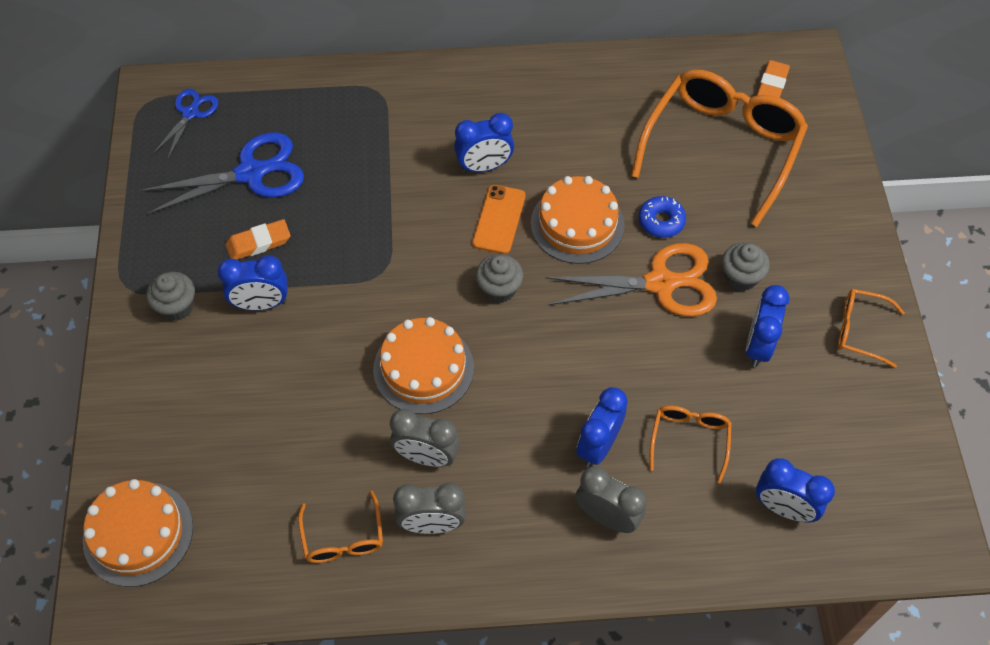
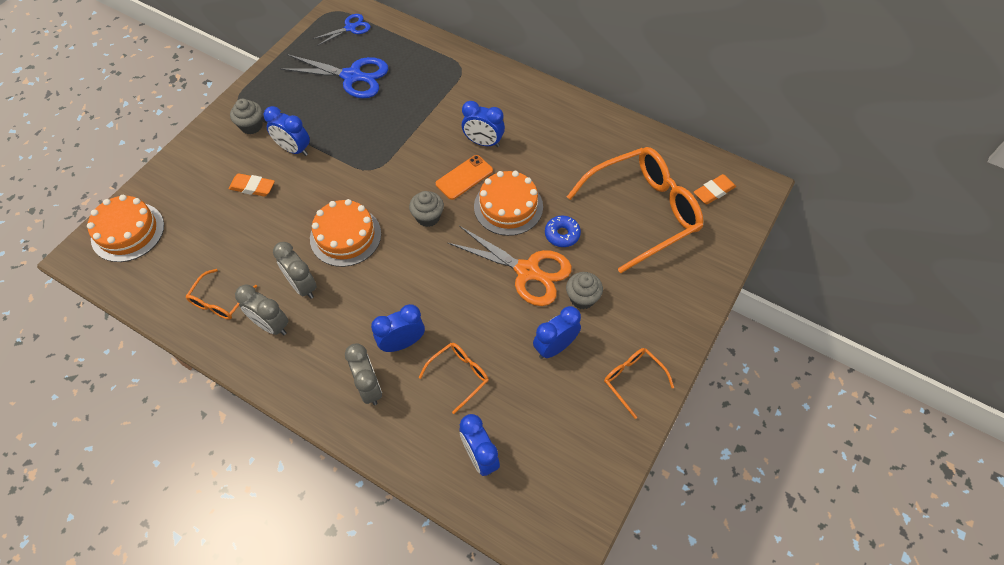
camera: 35 degrees right, 0 degrees up
orange eraser [226,219,290,260] -> orange eraser moved to [229,173,275,197]

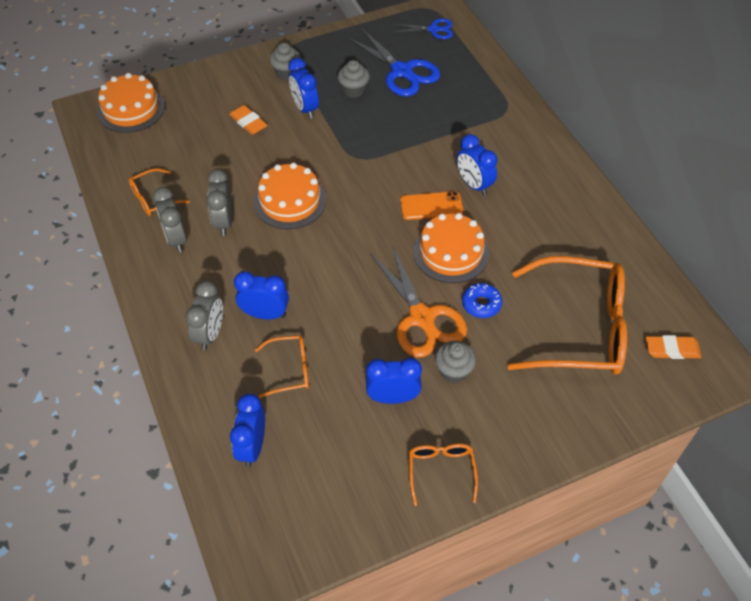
camera: 35 degrees right, 5 degrees down
grey cupcake [409,191,444,227] -> grey cupcake moved to [338,60,370,98]

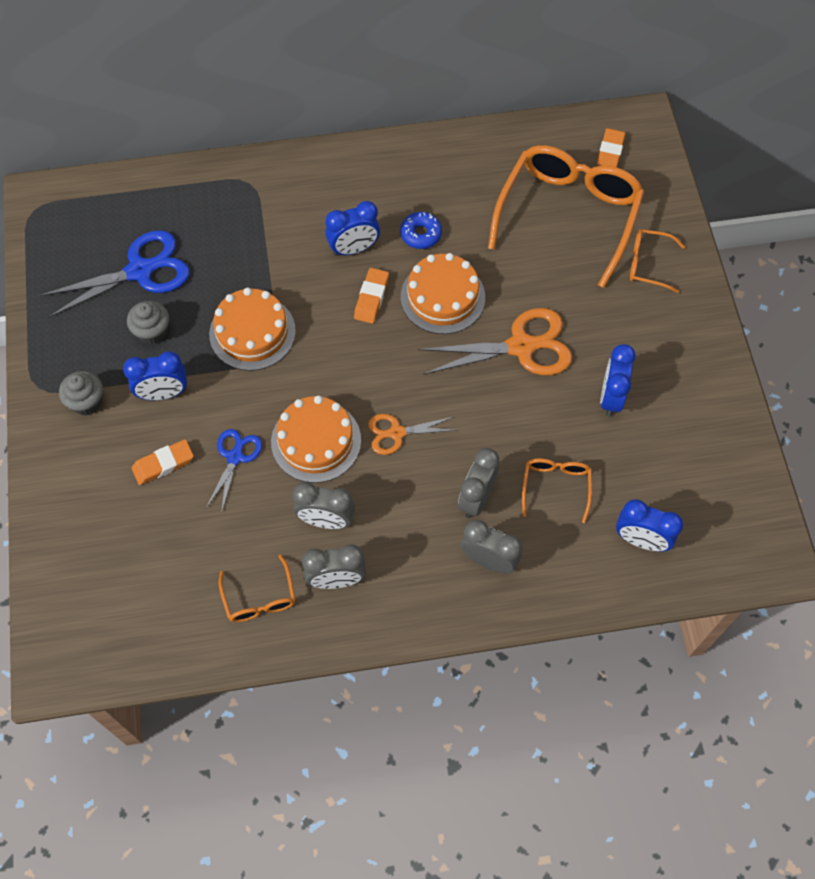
camera: 75 degrees left, 10 degrees up
orange cake [97,73,165,133] -> orange cake moved to [209,288,296,371]
blue clock [234,271,289,319] -> grey clock [458,448,500,518]
blue scissors [393,18,453,39] -> blue scissors moved to [206,429,262,514]
orange phone [400,191,463,220] -> orange eraser [354,268,389,324]
orange glasses [409,444,478,506] -> orange glasses moved to [630,229,685,293]
grey cupcake [435,341,476,383] -> none
blue donut [462,283,502,318] -> blue donut moved to [400,212,442,249]
none -> orange scissors [368,414,458,455]

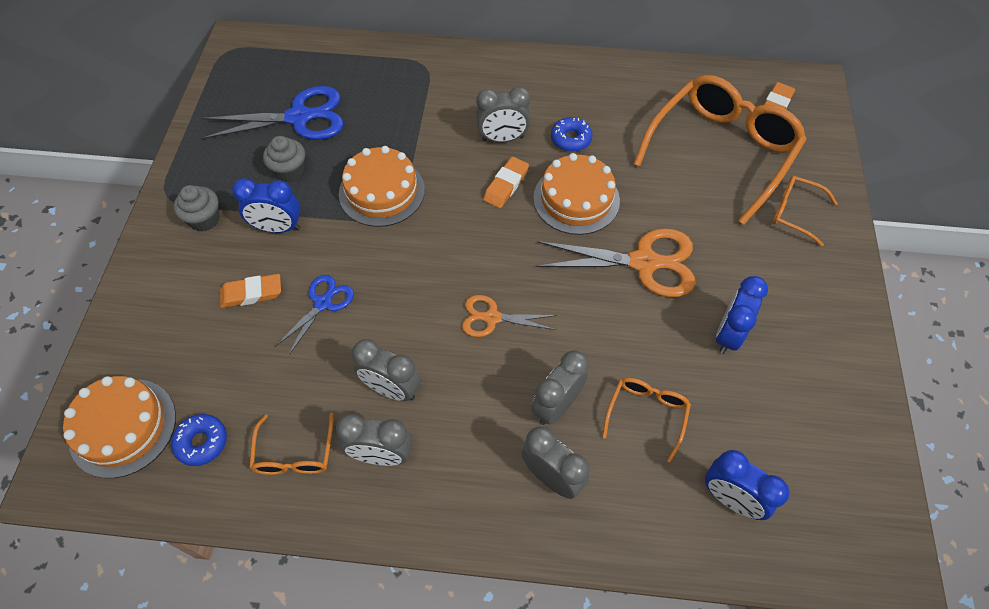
camera: 15 degrees right, 5 degrees down
orange cake [271,396,361,483] -> orange cake moved to [63,376,176,478]
blue clock [325,201,380,256] -> grey clock [476,87,531,143]
none -> blue donut [171,414,227,466]

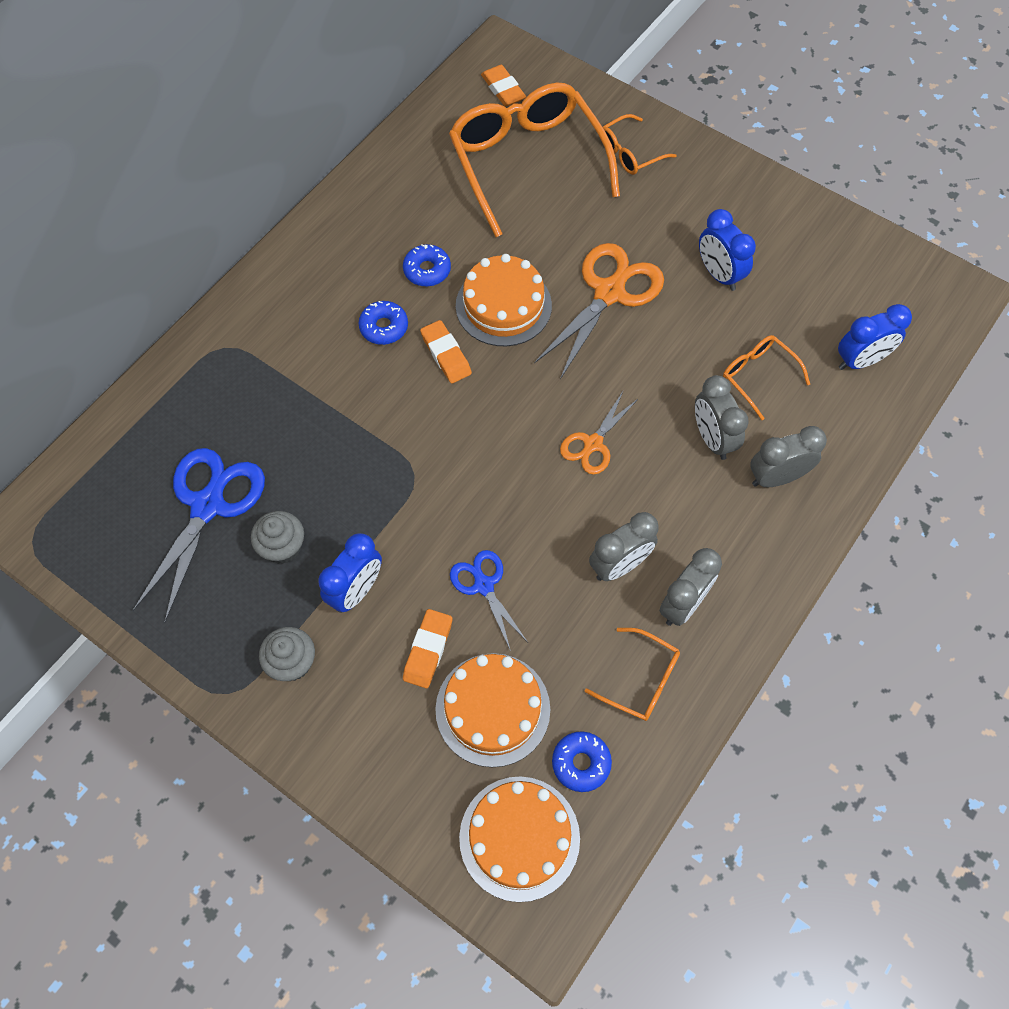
camera: 60 degrees left, 5 degrees up
orange cake [339,146,425,227] -> orange cake moved to [435,653,550,767]
grey clock [476,87,531,143] -> blue donut [359,301,408,345]

